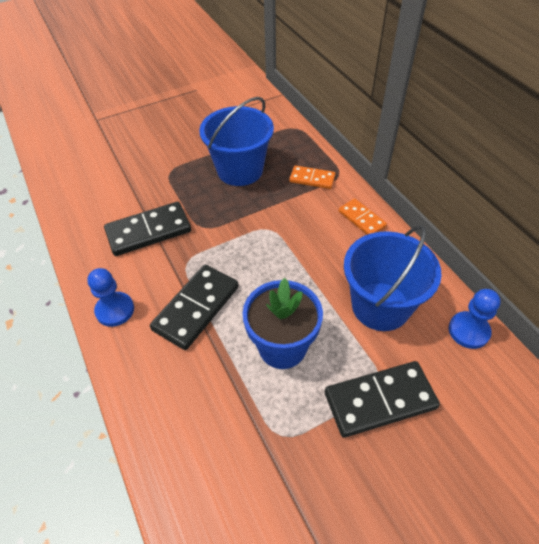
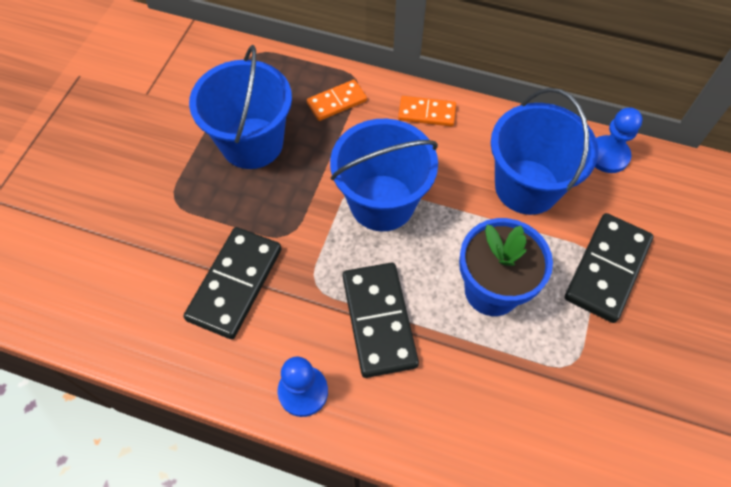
camera: 45 degrees left, 10 degrees up
none -> blue bucket [330,119,438,231]

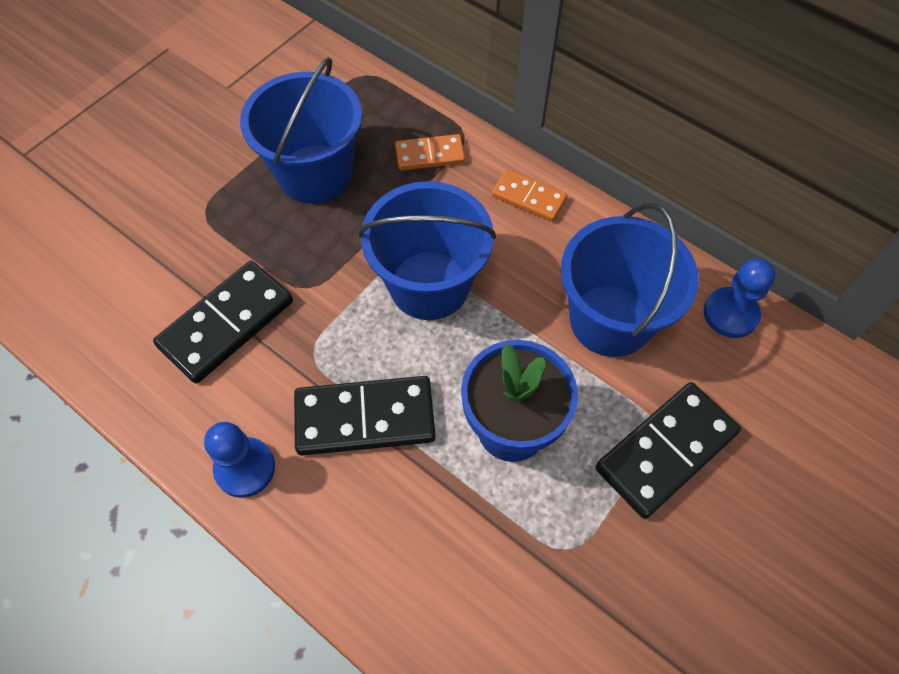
camera: 20 degrees right, 0 degrees up
black domino [342,263,419,378] -> black domino turned 75 degrees clockwise [294,376,436,455]

